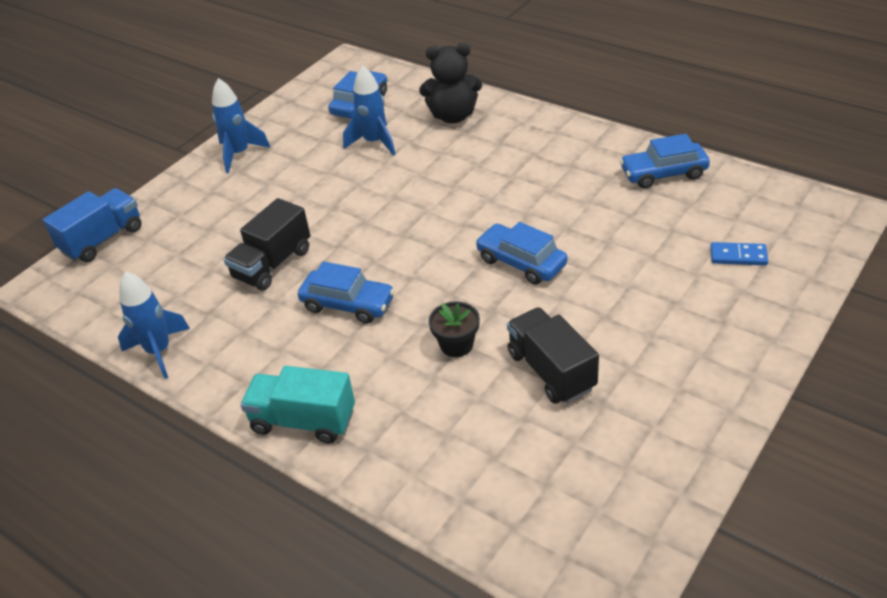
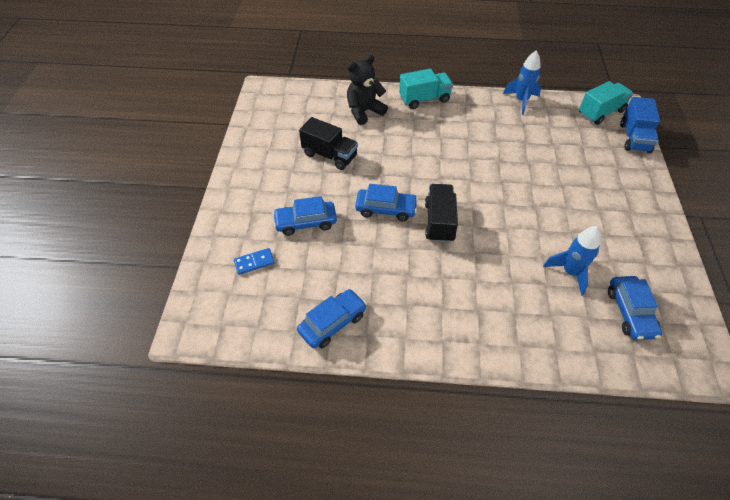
camera: 145 degrees right, 10 degrees up
blue rocket [212,78,271,173] -> none
black truck [224,198,310,291] -> black truck moved to [425,184,458,243]
blue car [298,261,395,324] -> blue car moved to [273,196,337,236]
black teddy bear [419,43,482,123] -> black teddy bear moved to [347,55,388,125]
black flower pot [429,301,480,357] -> none
none -> turquoise truck [579,81,633,125]

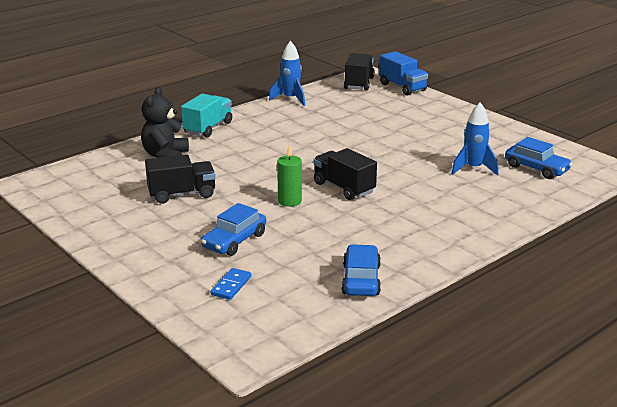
camera: 45 degrees left, 25 degrees down
blue car [355,184,418,221] -> green candle [277,145,302,207]
turquoise truck [579,81,633,125] -> black truck [344,53,375,91]

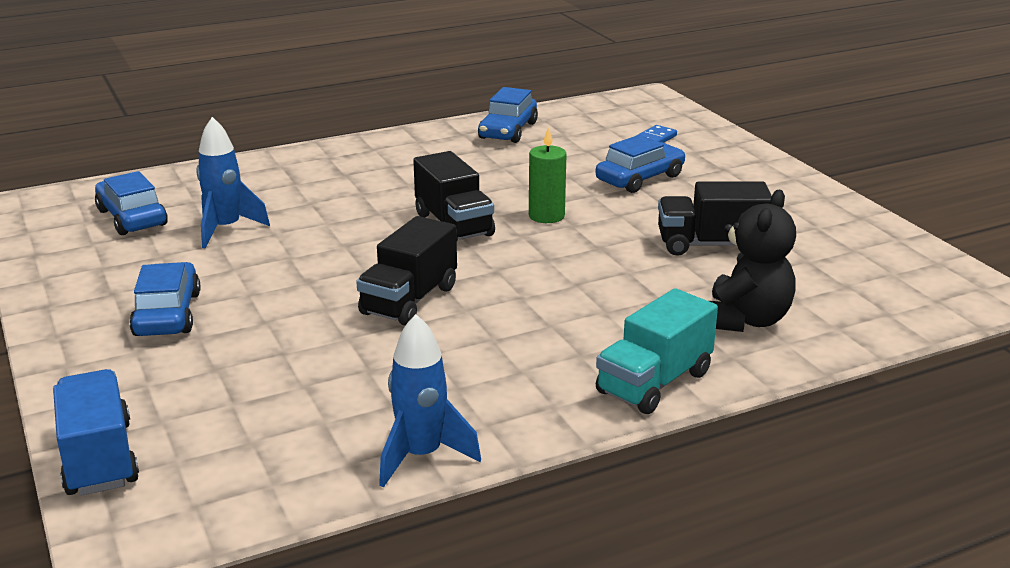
camera: 165 degrees left, 0 degrees up
black truck [344,53,375,91] -> black truck moved to [356,216,457,325]
none -> blue car [129,262,200,336]

